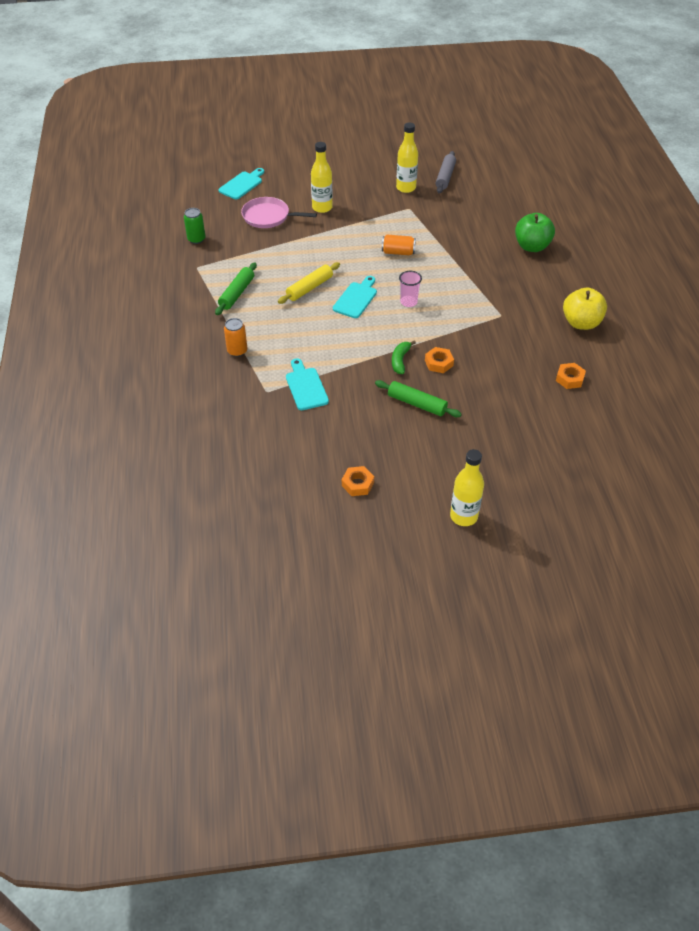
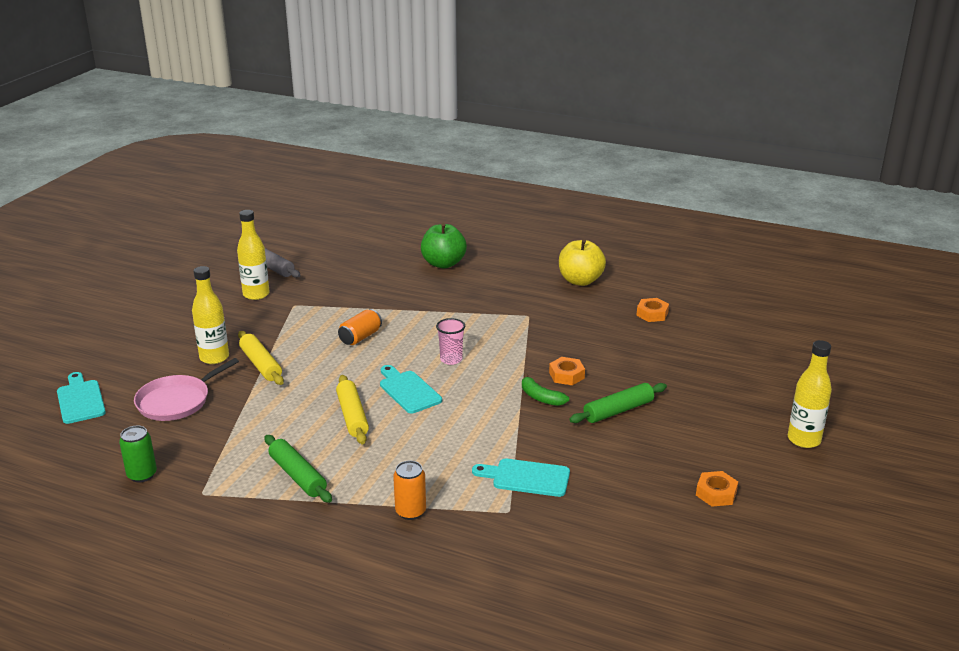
camera: 60 degrees left, 20 degrees down
none -> yellow rolling pin [238,331,284,385]

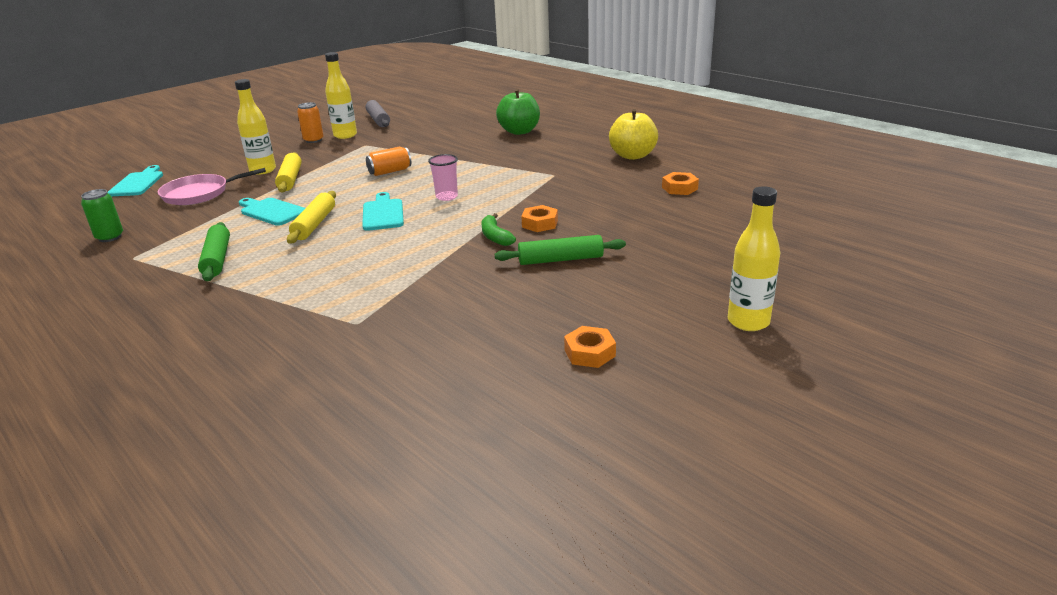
camera: 25 degrees right, 0 degrees up
orange can [393,461,426,520] -> orange can moved to [297,102,324,143]
turquoise cutting board [472,459,570,497] -> turquoise cutting board moved to [239,198,305,226]

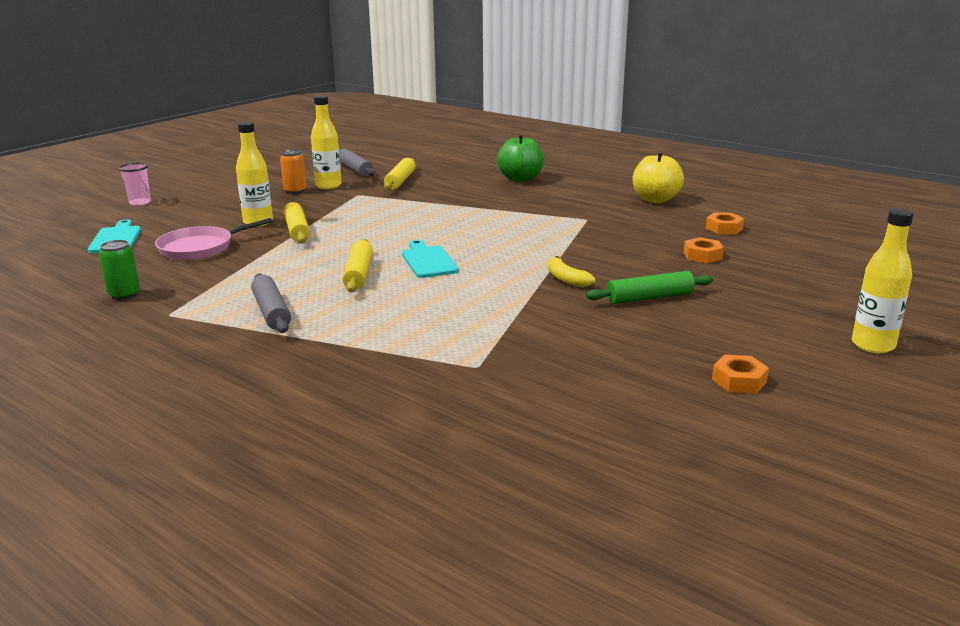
camera: 10 degrees left, 5 degrees down
green rolling pin [198,222,230,281] -> grey rolling pin [251,273,291,333]
turquoise cutting board [239,198,305,226] -> none
orange can [366,147,411,176] -> none
pink cup [428,154,458,201] -> pink cup moved to [119,163,151,206]
green banana [481,213,516,246] -> yellow banana [548,256,595,287]
orange nut [521,205,558,232] -> orange nut moved to [684,237,724,263]
none -> yellow rolling pin [384,158,415,190]

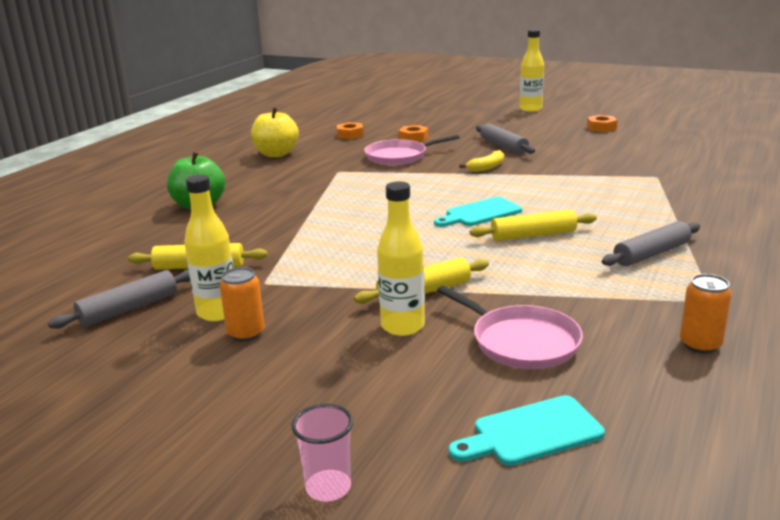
camera: 100 degrees left, 0 degrees up
green can [99,240,140,300] -> orange can [680,274,732,354]
green rolling pin [586,271,713,304] -> grey rolling pin [476,124,535,154]
none -> pink pan [364,135,460,165]

